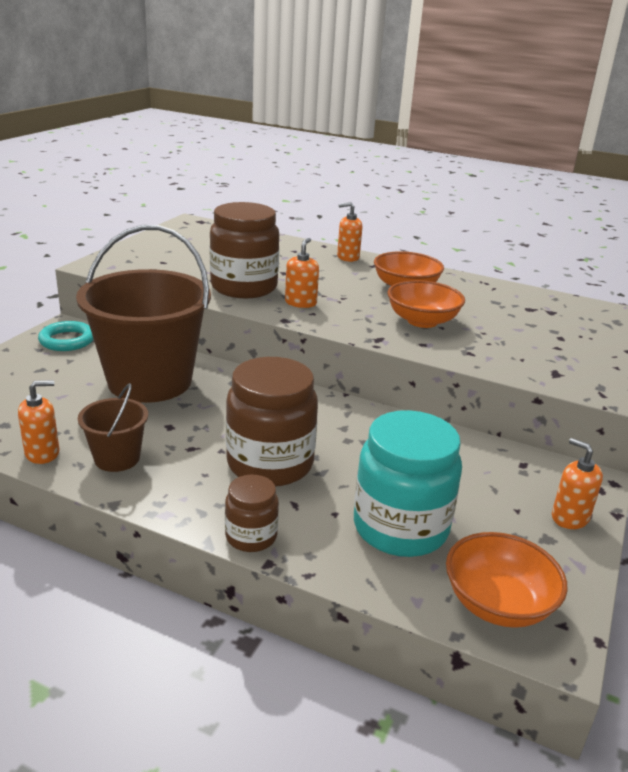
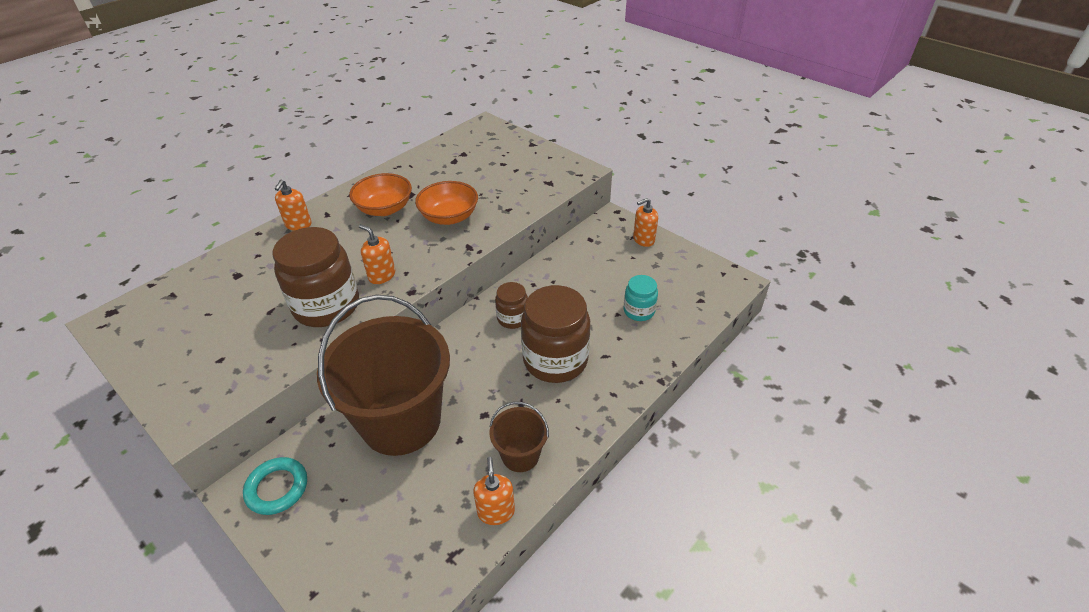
camera: 70 degrees left, 15 degrees up
brown jar [225,474,279,552] -> brown jar moved to [495,282,528,329]
turquoise jar [354,410,462,557] -> turquoise jar [624,275,658,321], size x0.52
orange bowl [446,532,568,628] -> none

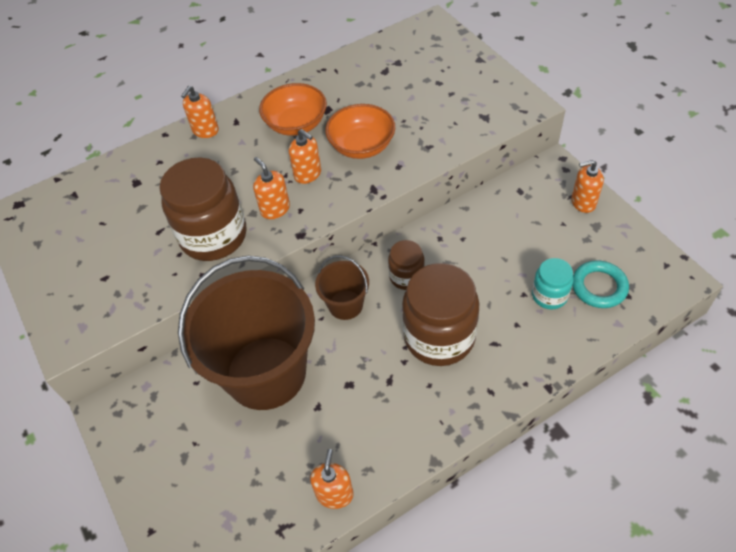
camera: 20 degrees right, 10 degrees up
turquoise ring [243,457,307,515] -> turquoise ring moved to [572,260,629,308]
brown bucket [490,402,549,472] -> brown bucket moved to [315,255,369,320]
none -> orange soap dispenser [289,129,321,184]

